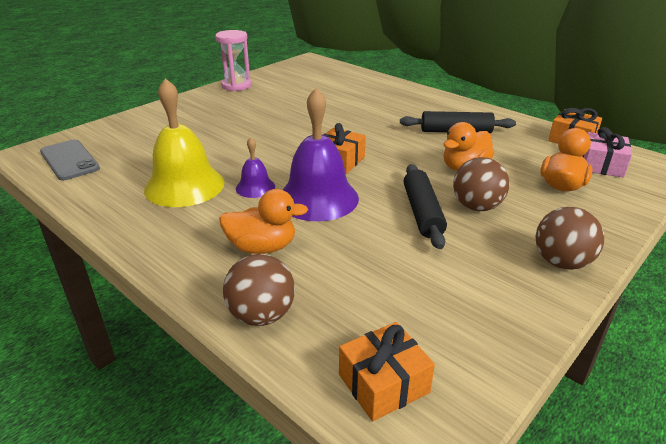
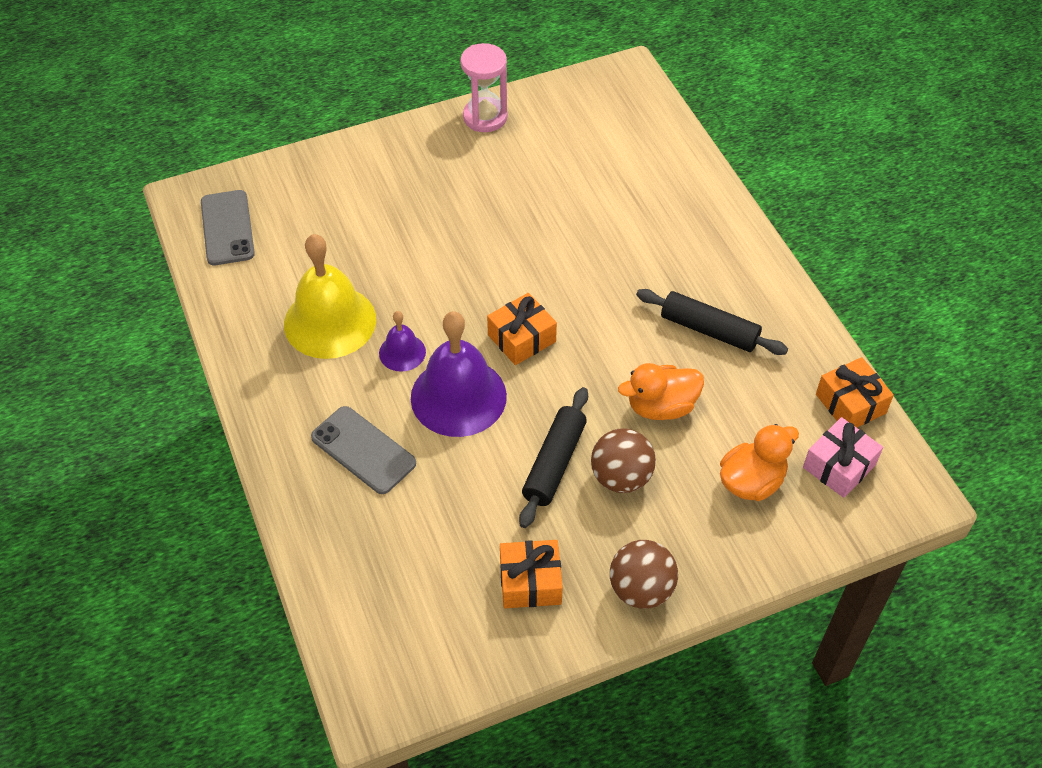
camera: 25 degrees right, 20 degrees up
orange duck [219,189,308,254] -> grey phone [311,406,416,494]
brown ball [223,254,295,326] -> none
orange gift [339,322,435,421] -> orange gift moved to [500,540,563,608]

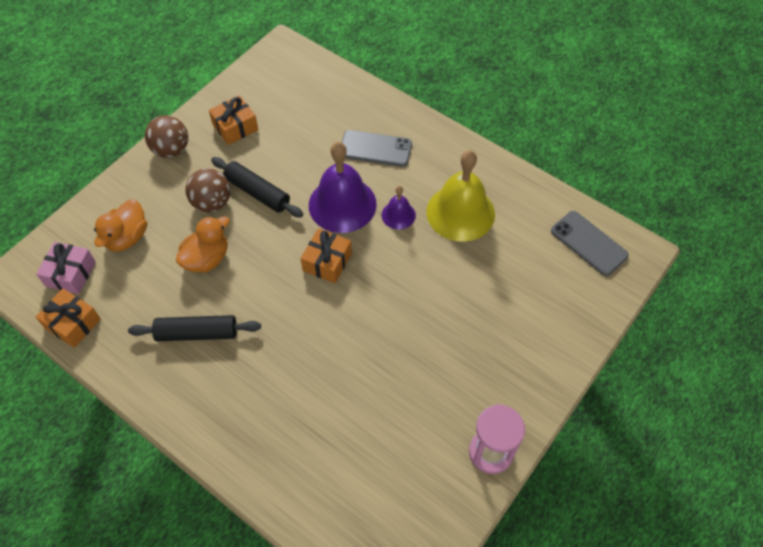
camera: 150 degrees right, 5 degrees up
black rolling pin [519,387,588,528] -> black rolling pin turned 45 degrees counterclockwise [211,157,303,218]

